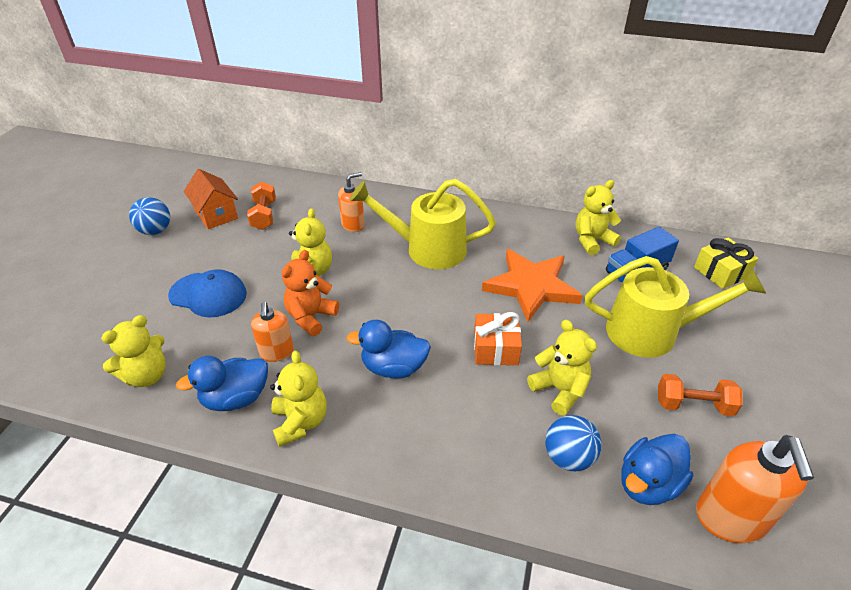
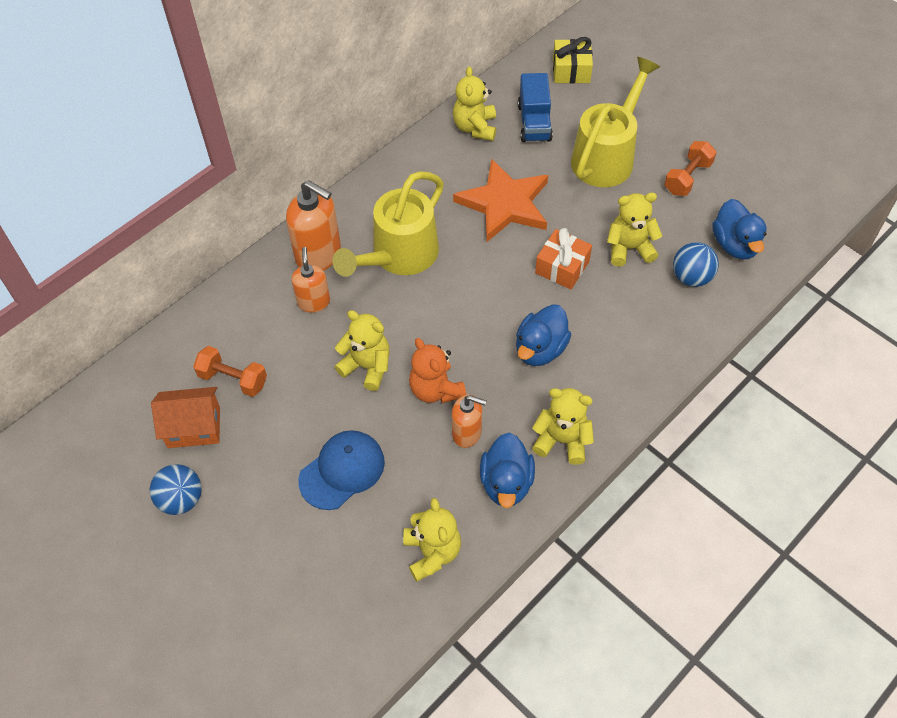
camera: 60 degrees left, 15 degrees up
orange soap dispenser [696,435,814,543] -> orange soap dispenser moved to [286,180,341,271]

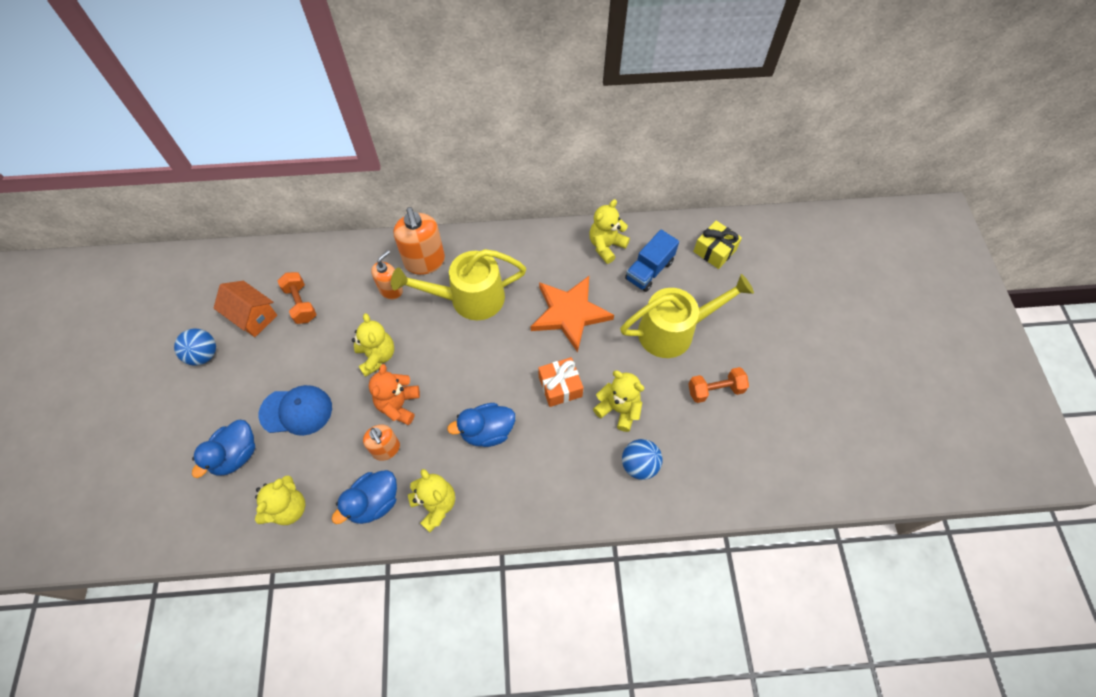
camera: 40 degrees right, 5 degrees up
blue duck [712,199,767,259] -> blue duck moved to [192,420,255,478]

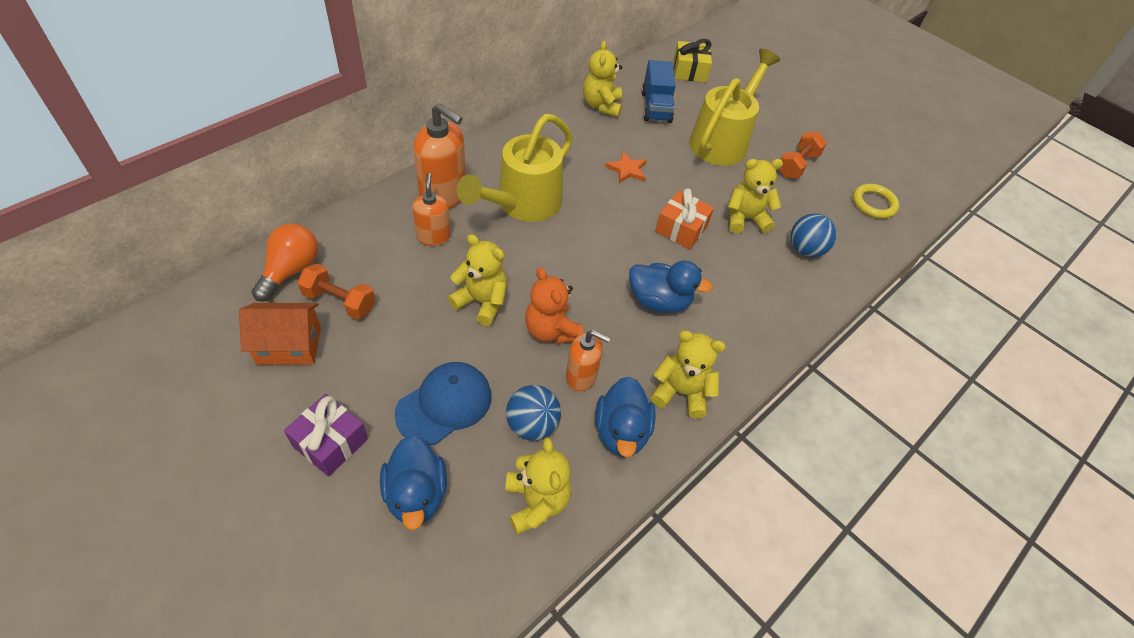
camera: 45 degrees left, 10 degrees down
blue ball [174,328,216,366] -> blue ball moved to [506,385,561,440]
blue duck [447,403,515,447] -> blue duck turned 105 degrees counterclockwise [629,261,712,313]
orange star [531,276,614,352] -> orange star [605,151,647,183], size x0.45
none -> orange light bulb [252,224,318,302]
none -> purple gift [284,394,368,477]
none -> yellow ring [853,184,899,219]

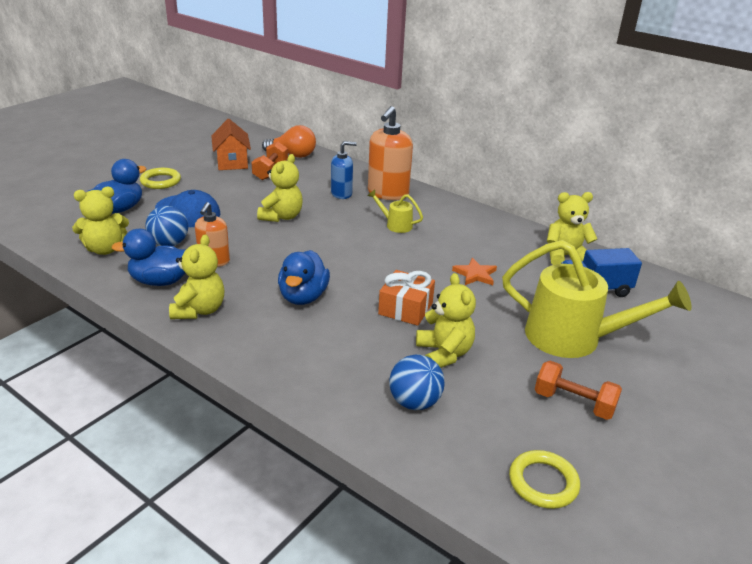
camera: 85 degrees right, 20 degrees down
purple gift [284,394,368,477] -> yellow ring [140,168,181,189]
blue duck [380,435,447,530] -> blue duck turned 150 degrees clockwise [87,159,147,213]
orange soap dispenser [412,173,451,246] -> blue soap dispenser [331,141,357,199]
yellow watering can [457,114,573,222] -> yellow watering can [367,190,423,233], size x0.45
orange teddy bear [525,267,583,344] -> none
yellow gift [673,39,712,82] -> none

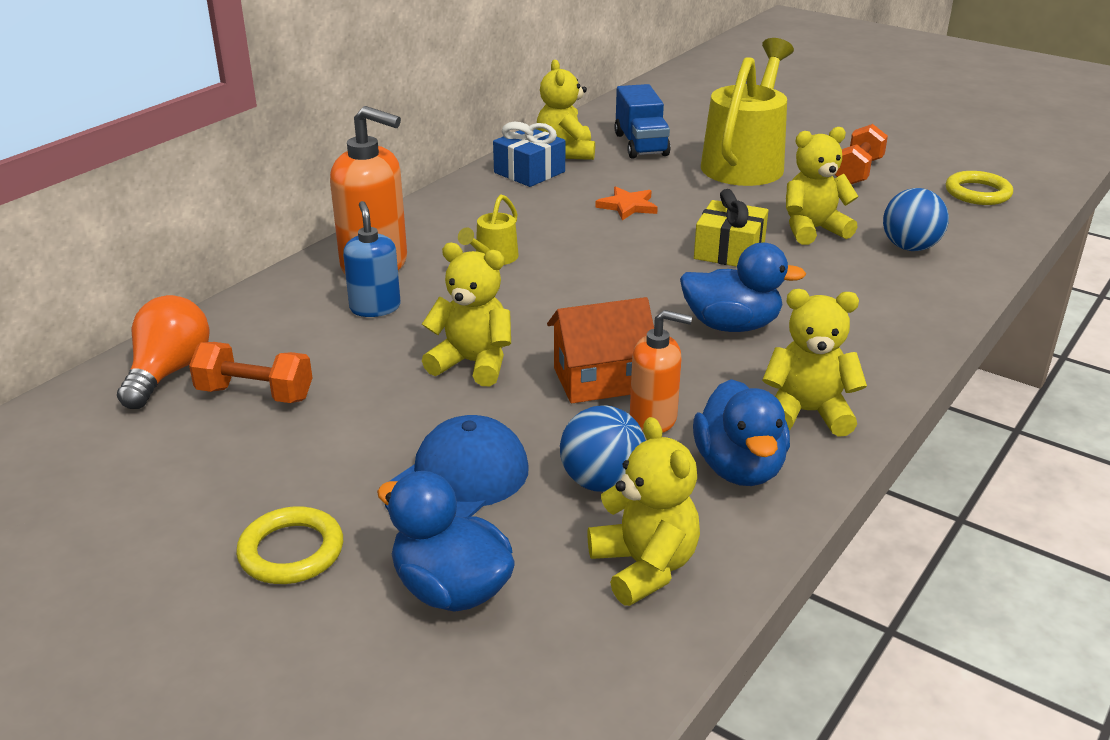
camera: 90 degrees left, 0 degrees up
orange house [211,119,251,170] -> orange house moved to [547,297,654,403]
orange gift [378,270,435,326] -> yellow gift [694,189,768,267]
none -> blue gift [493,122,565,187]

